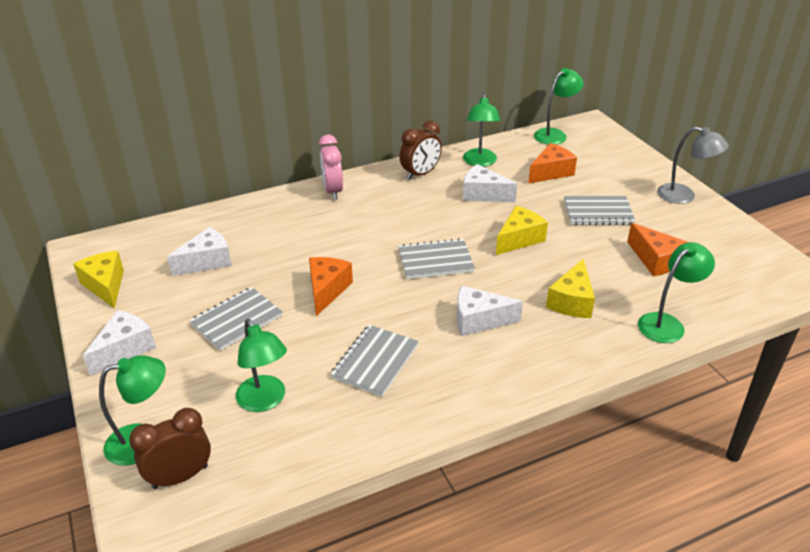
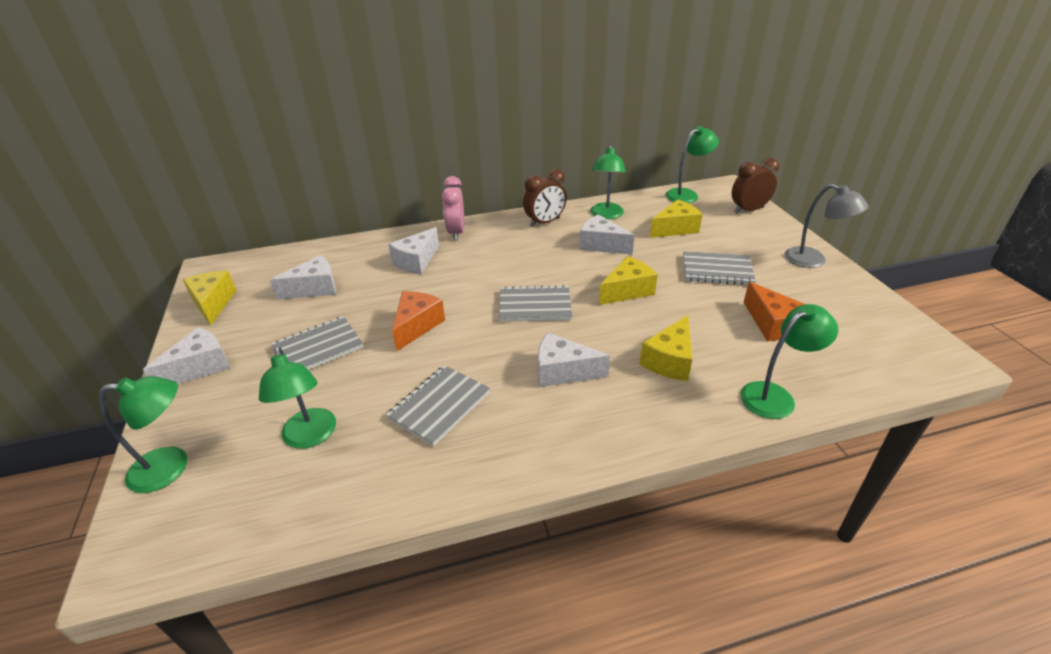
camera: 10 degrees right, 0 degrees up
brown clock [129,408,211,489] -> brown clock moved to [732,158,779,213]
orange cheese [528,143,577,184] -> yellow cheese [650,200,703,238]
none -> white cheese [388,227,439,274]

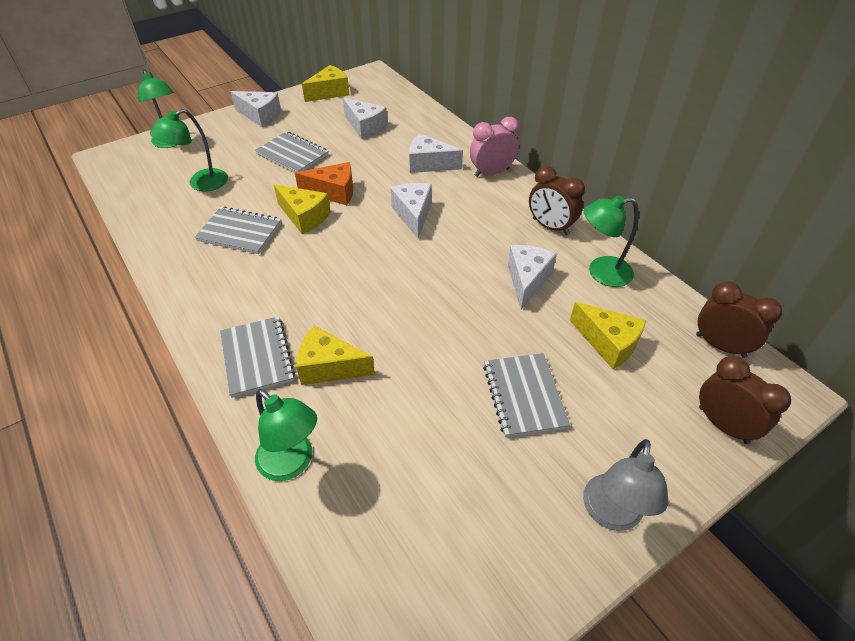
camera: 70 degrees right, 10 degrees up
grey notebook [499,285,572,322] -> grey notebook moved to [220,316,295,398]
white cheese [538,333,610,387] -> white cheese moved to [390,183,432,238]
yellow cheese [599,256,658,305] -> yellow cheese moved to [274,184,331,234]
green lamp [665,126,719,203] -> brown clock [696,281,783,358]
orange cheese [743,282,805,341] -> none

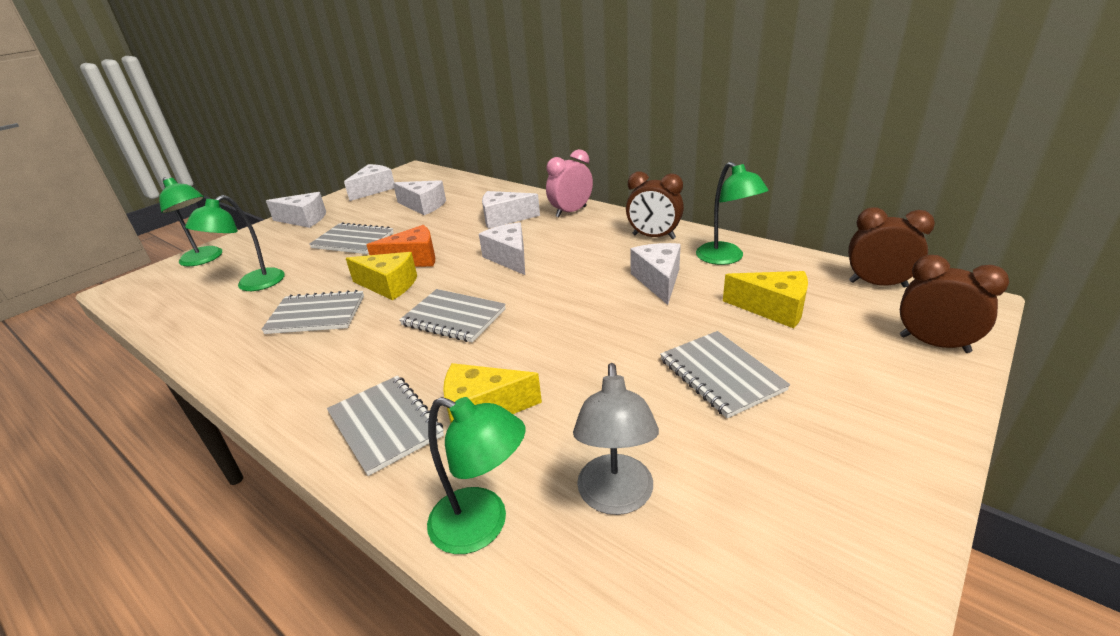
camera: 15 degrees left, 15 degrees down
yellow cheese [302,65,349,102] -> white cheese [344,164,394,201]
grey lamp [583,439,668,531] -> grey lamp moved to [573,363,659,515]
green lamp [584,195,639,287] -> green lamp turned 90 degrees counterclockwise [696,162,769,265]
none -> grey notebook [399,289,506,342]

